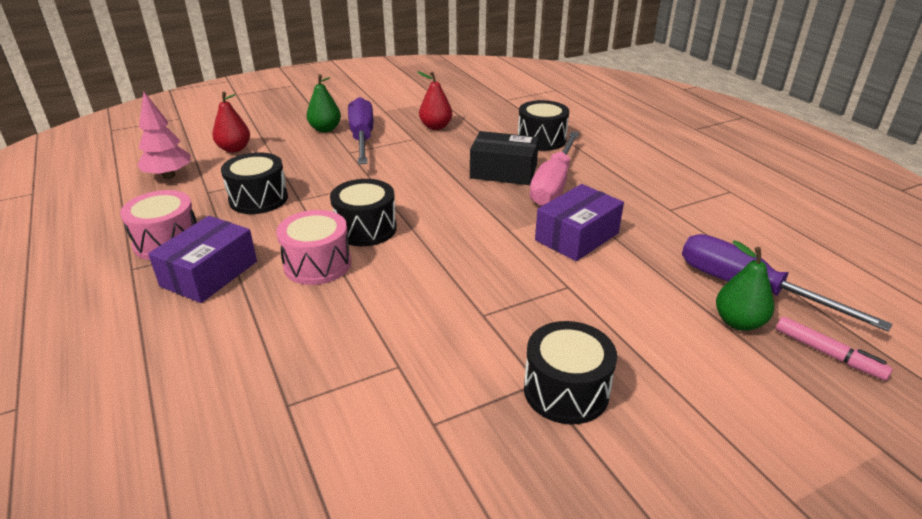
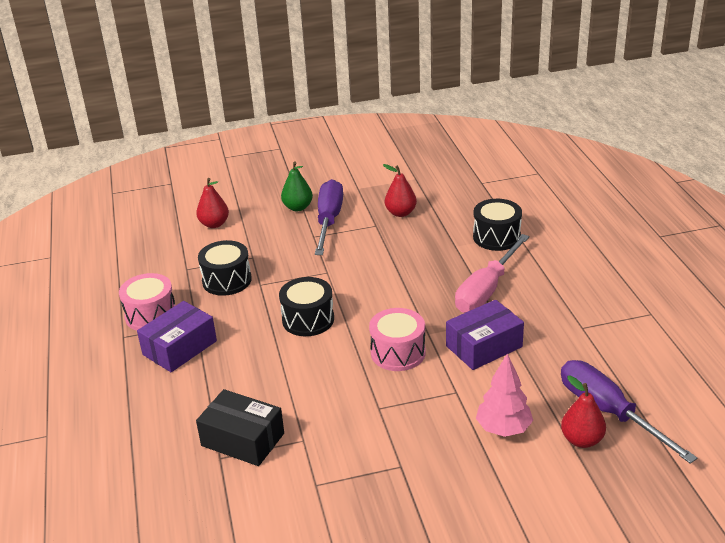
camera: 15 degrees right, 0 degrees up
pink tree [137,92,191,179] -> pink tree moved to [476,353,533,437]
pink drum [276,210,351,285] -> pink drum moved to [369,308,426,371]
black box [470,131,539,185] -> black box moved to [196,389,284,466]
black drum [524,321,617,425] -> none
green pear [716,240,774,331] -> red pear [561,375,606,448]
pink marker [776,317,893,381] -> none

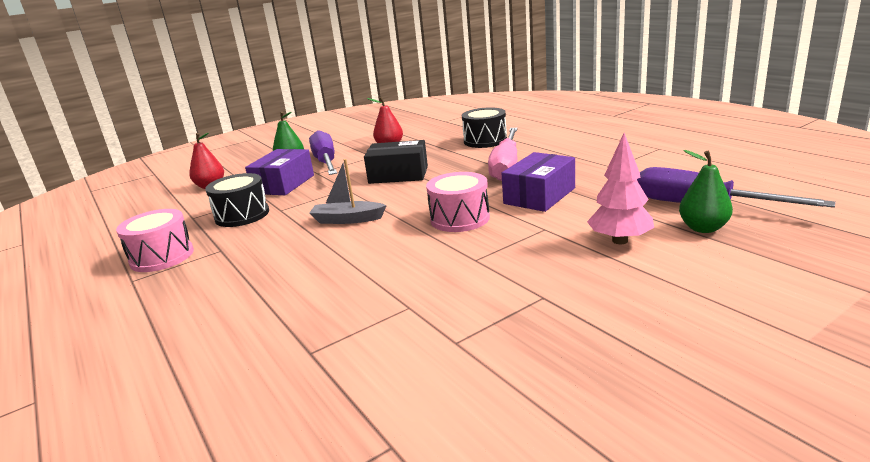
camera: 20 degrees left, 10 degrees down
purple box [137,301,217,372] -> purple box moved to [245,149,314,195]
black box [196,389,284,466] -> black box moved to [364,140,428,184]
black drum [279,277,334,336] -> grey boat [309,159,387,224]
red pear [561,375,606,448] -> green pear [679,150,733,233]

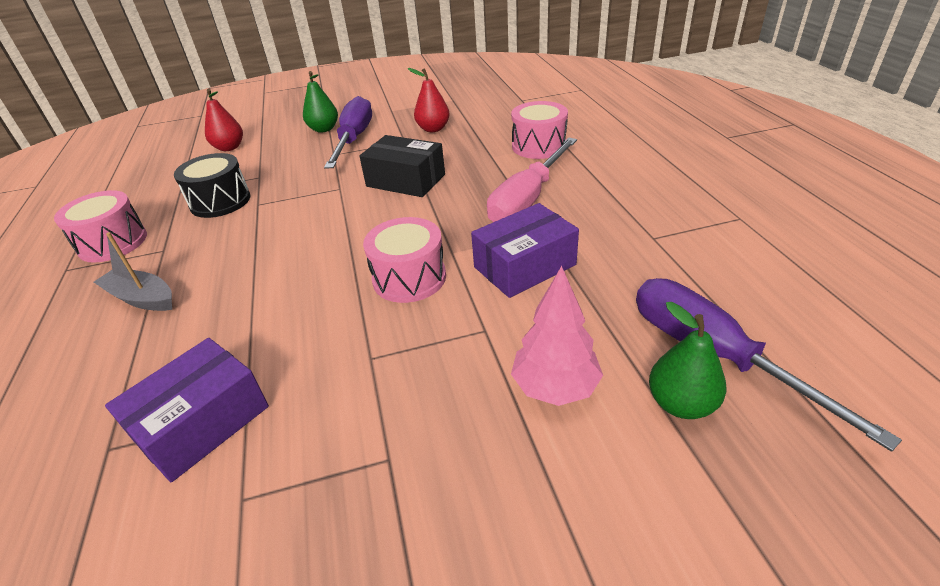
camera: 20 degrees right, 15 degrees up
purple box [245,149,314,195] -> purple box moved to [105,338,269,482]
grey boat [309,159,387,224] -> grey boat moved to [94,232,172,311]
black drum [462,107,507,148] -> pink drum [511,101,568,159]

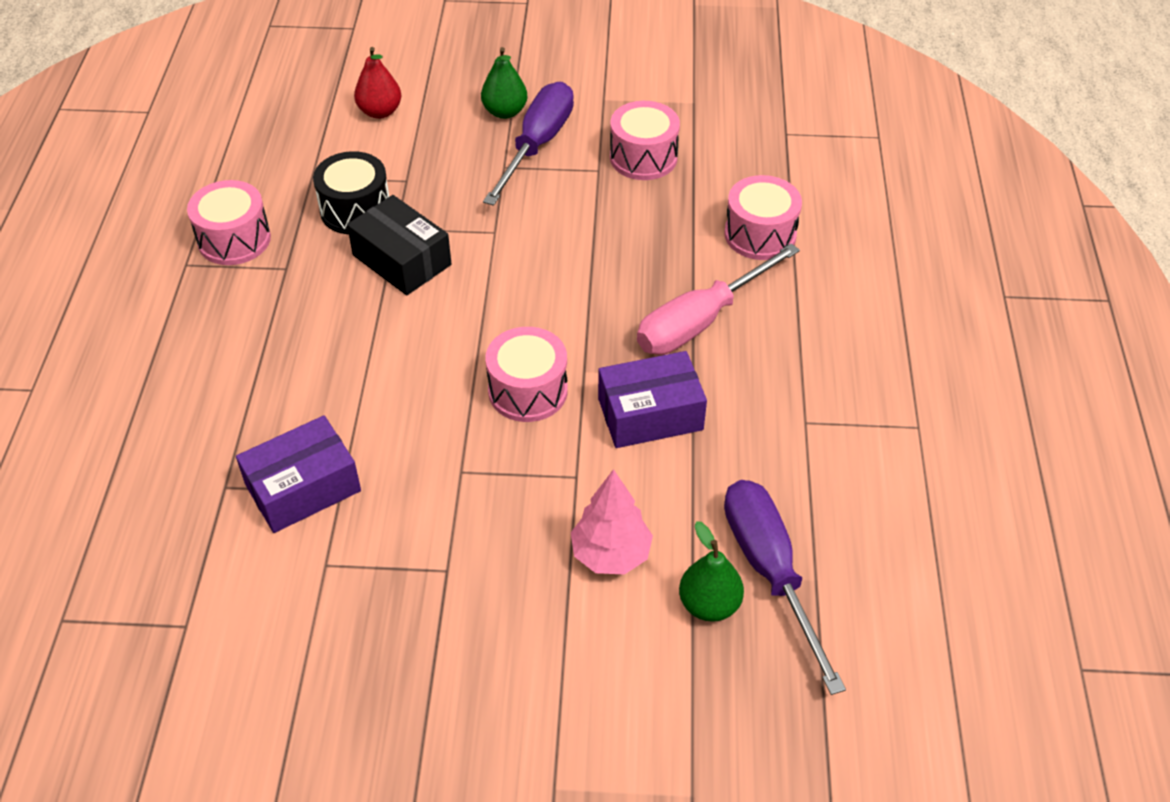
camera: 15 degrees right, 10 degrees up
grey boat [94,232,172,311] -> none
black box [359,135,445,197] -> black box moved to [347,195,452,295]
red pear [408,68,450,132] -> pink drum [610,101,680,180]

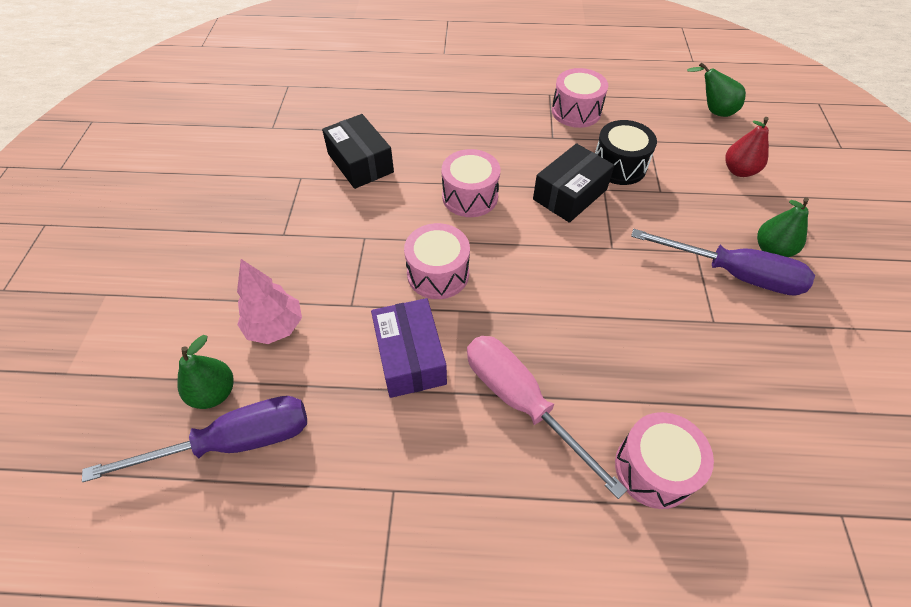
camera: 90 degrees right, 5 degrees up
purple box [236,415,361,533] -> black box [322,114,394,189]
pink drum [610,101,680,180] -> pink drum moved to [442,149,500,217]
none -> green pear [687,62,746,117]

